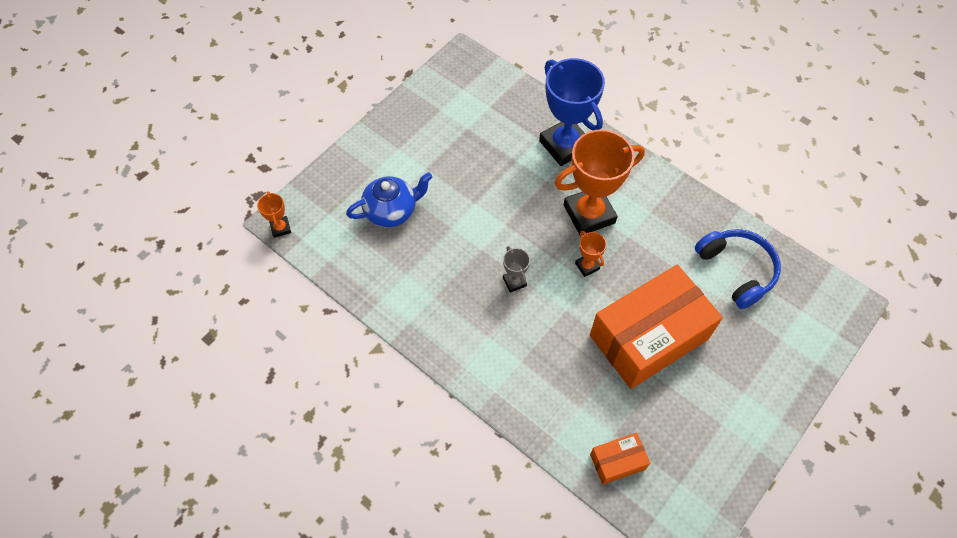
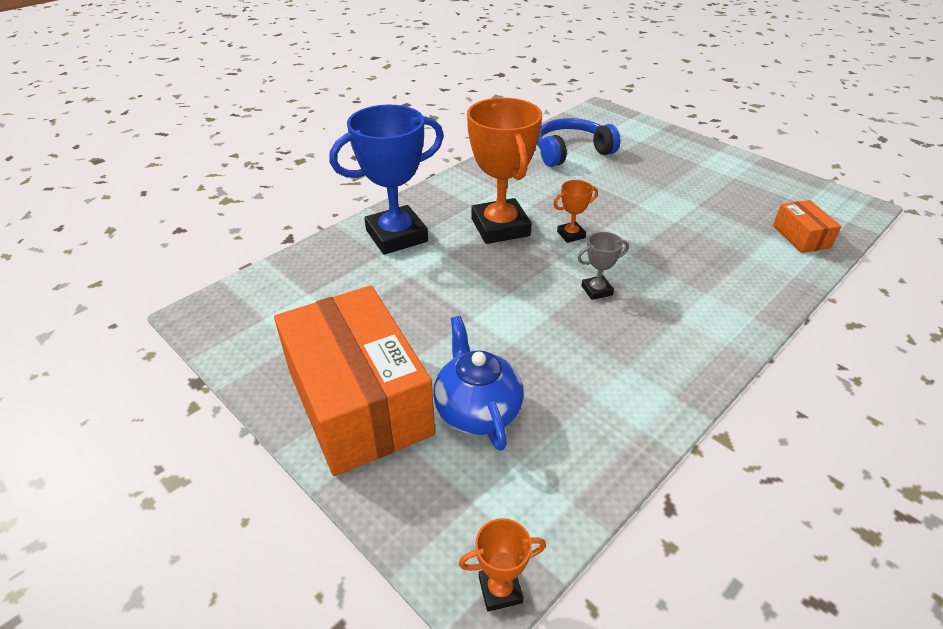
camera: 85 degrees left, 20 degrees down
orange box [590,265,723,389] -> orange box moved to [274,285,435,476]

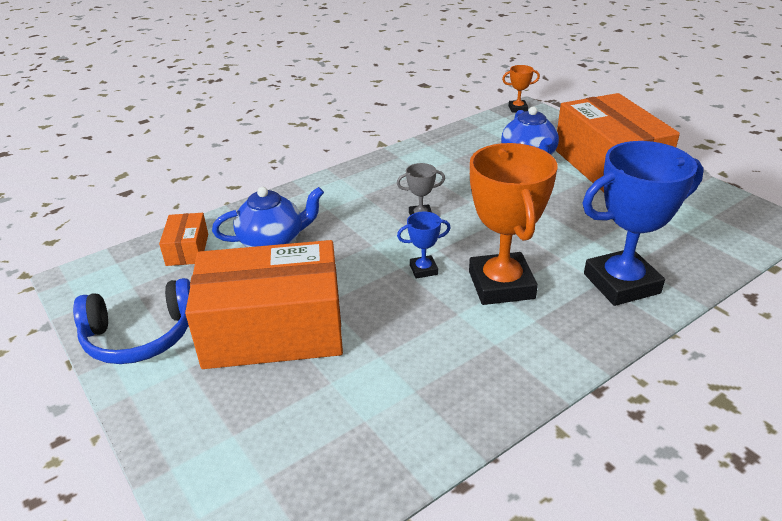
camera: 170 degrees left, 5 degrees down
blue headphones [537,118,620,167] -> blue headphones moved to [73,278,190,364]
orange trophy [553,180,598,243] -> blue trophy [397,212,451,279]
none -> orange box [185,240,343,369]
none -> blue teapot [212,187,324,247]

